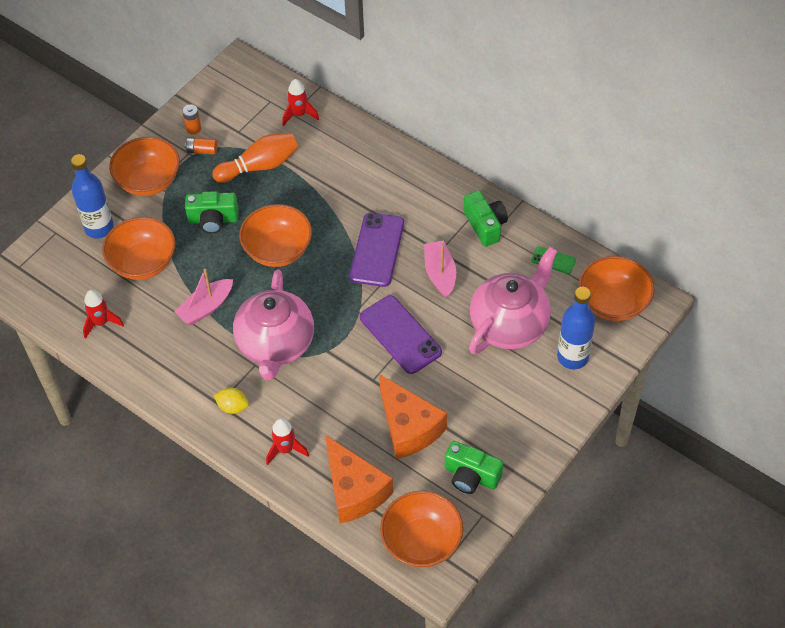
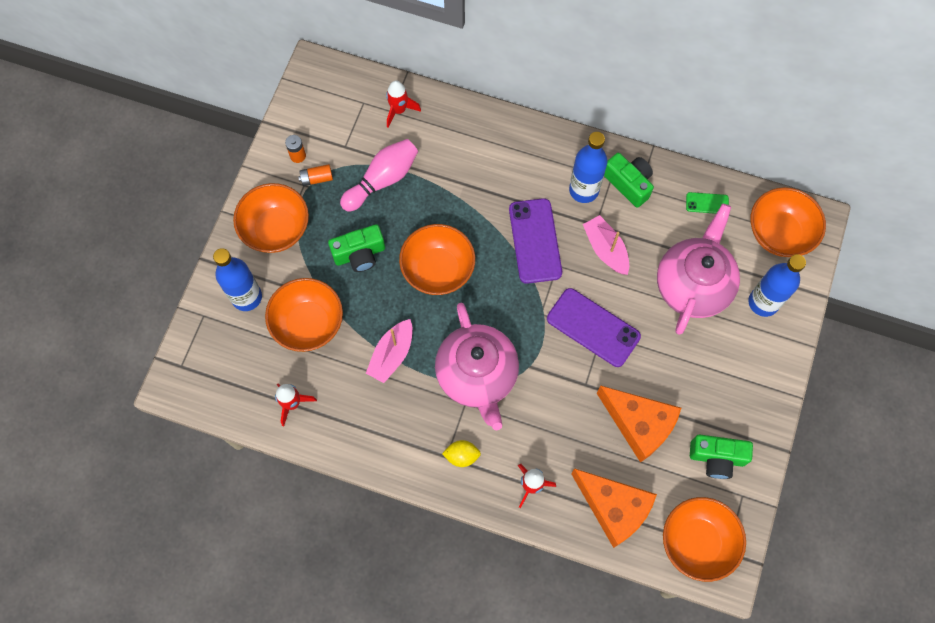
camera: 20 degrees left, 15 degrees up
orange bowling pin [212,133,298,183] -> pink bowling pin [340,139,418,212]
none -> blue bottle [569,132,608,203]

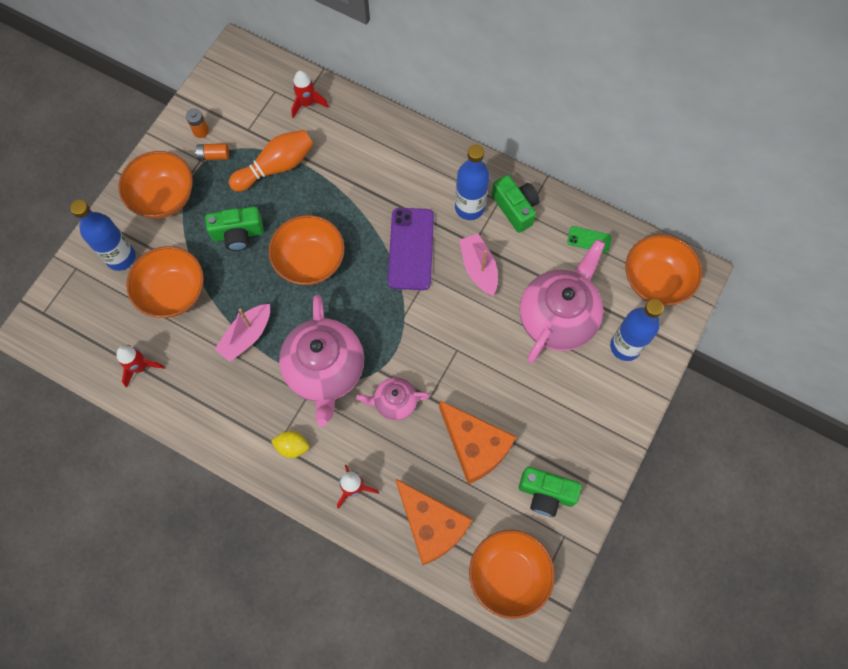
camera: 10 degrees right, 0 degrees up
pink bowling pin [340,139,418,212] -> orange bowling pin [229,130,313,192]
purple phone [547,288,641,367] -> none
none -> pink teapot [356,377,430,420]

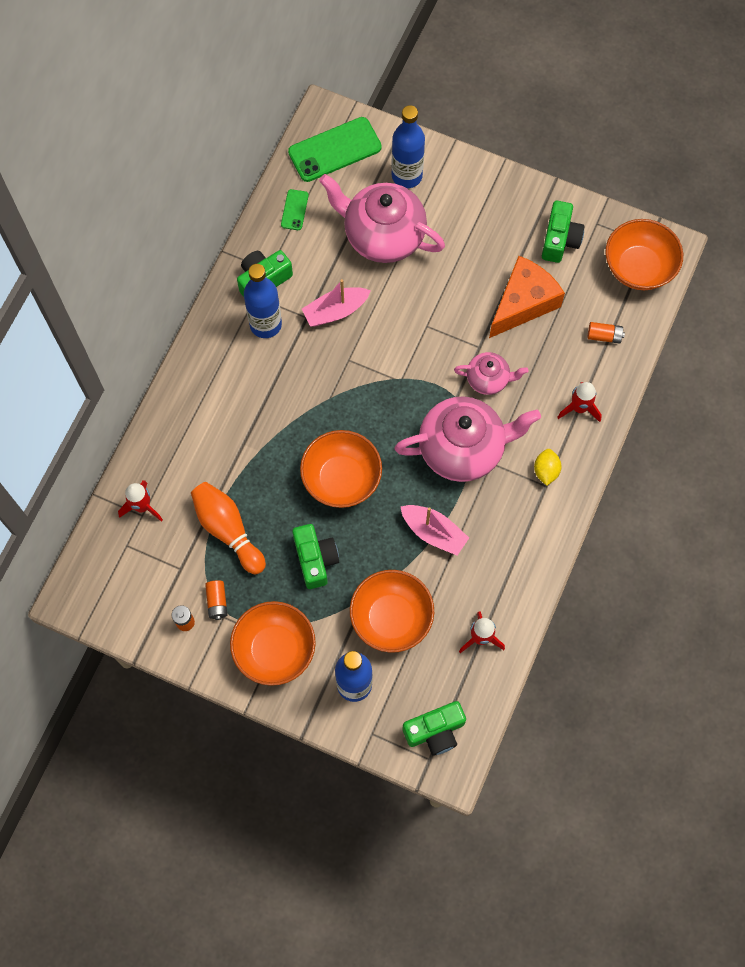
camera: 95 degrees left, 0 degrees up
pink teapot [356,377,430,420] -> pink teapot turned 75 degrees counterclockwise [454,352,528,395]
purple phone [388,208,434,290] -> none
orange cheese [396,479,473,565] -> orange battery [588,322,625,344]
orange bowl [626,234,702,306] -> green phone [288,117,382,182]
none -> green camera [402,701,466,756]

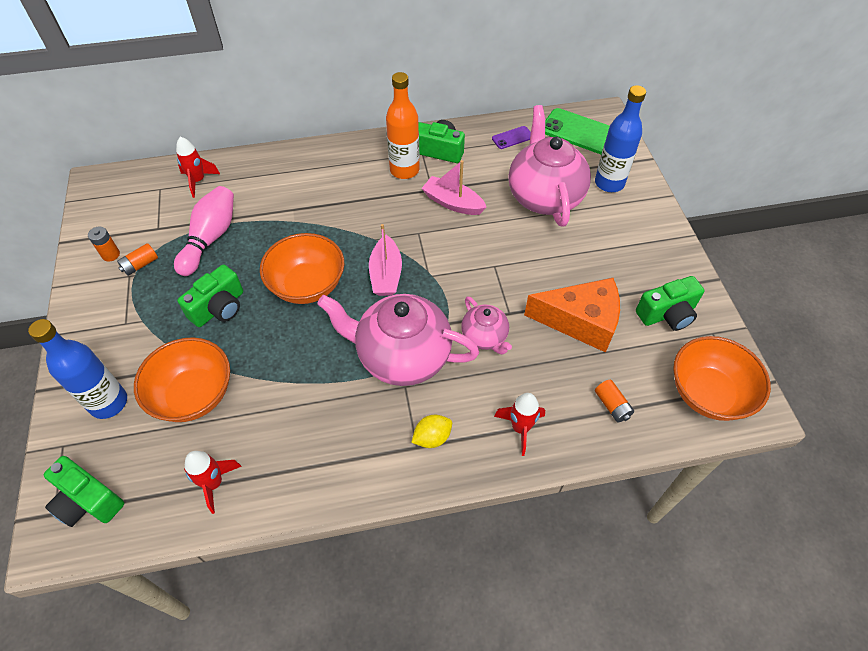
camera: 55 degrees right, 15 degrees down
orange bowling pin [191,482,266,574] -> pink bowling pin [174,186,234,276]
orange bowl [230,601,316,686] -> none
blue bottle [244,264,282,338] -> orange bottle [386,72,420,179]
green phone [281,189,309,230] -> purple phone [492,126,531,149]
pink teapot [395,396,541,482] -> pink teapot turned 150 degrees clockwise [317,294,479,386]
pink boat [400,505,469,555] -> pink boat moved to [369,224,402,296]

